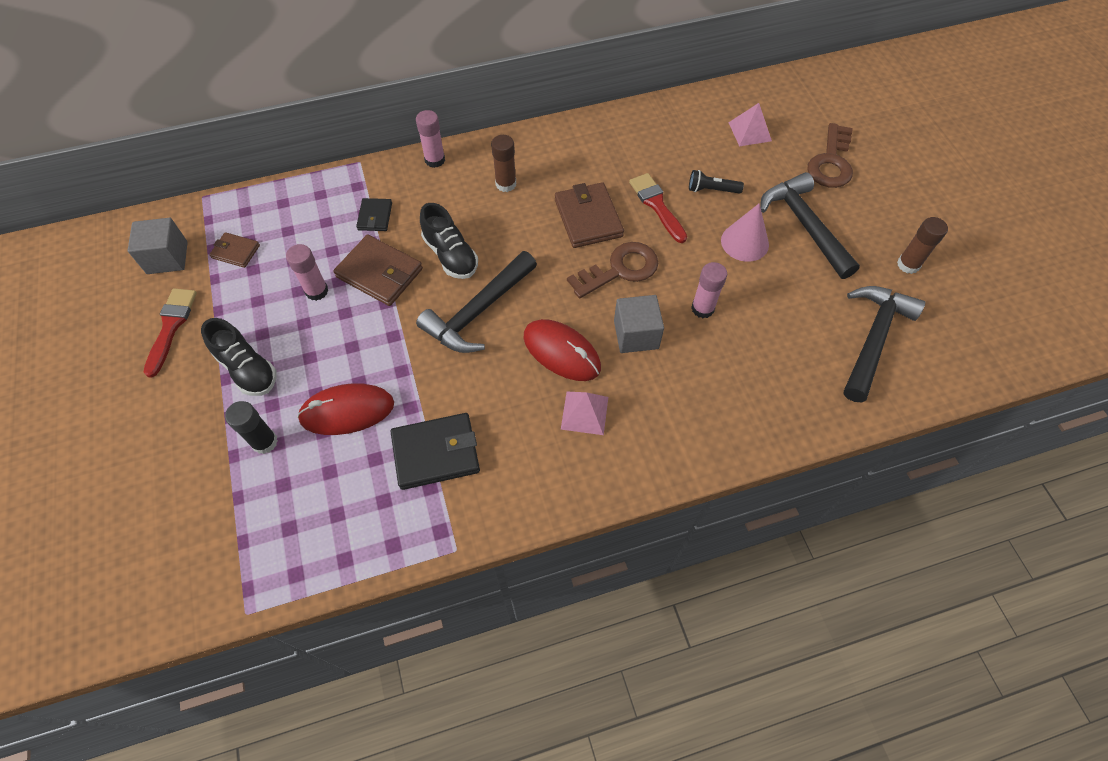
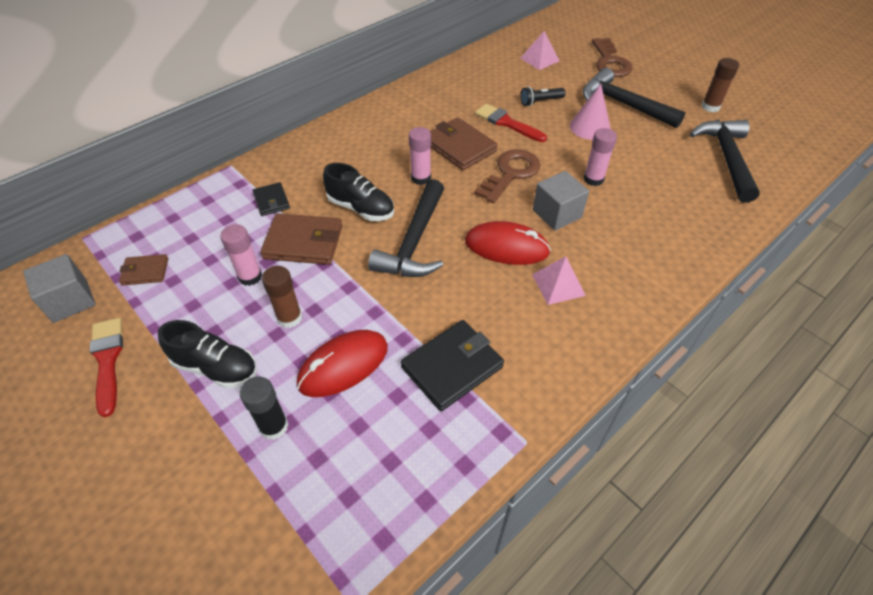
camera: 25 degrees left, 10 degrees down
pink glue stick [416,110,445,168] -> pink glue stick moved to [409,127,431,185]
brown glue stick [491,135,516,192] -> brown glue stick moved to [262,266,302,328]

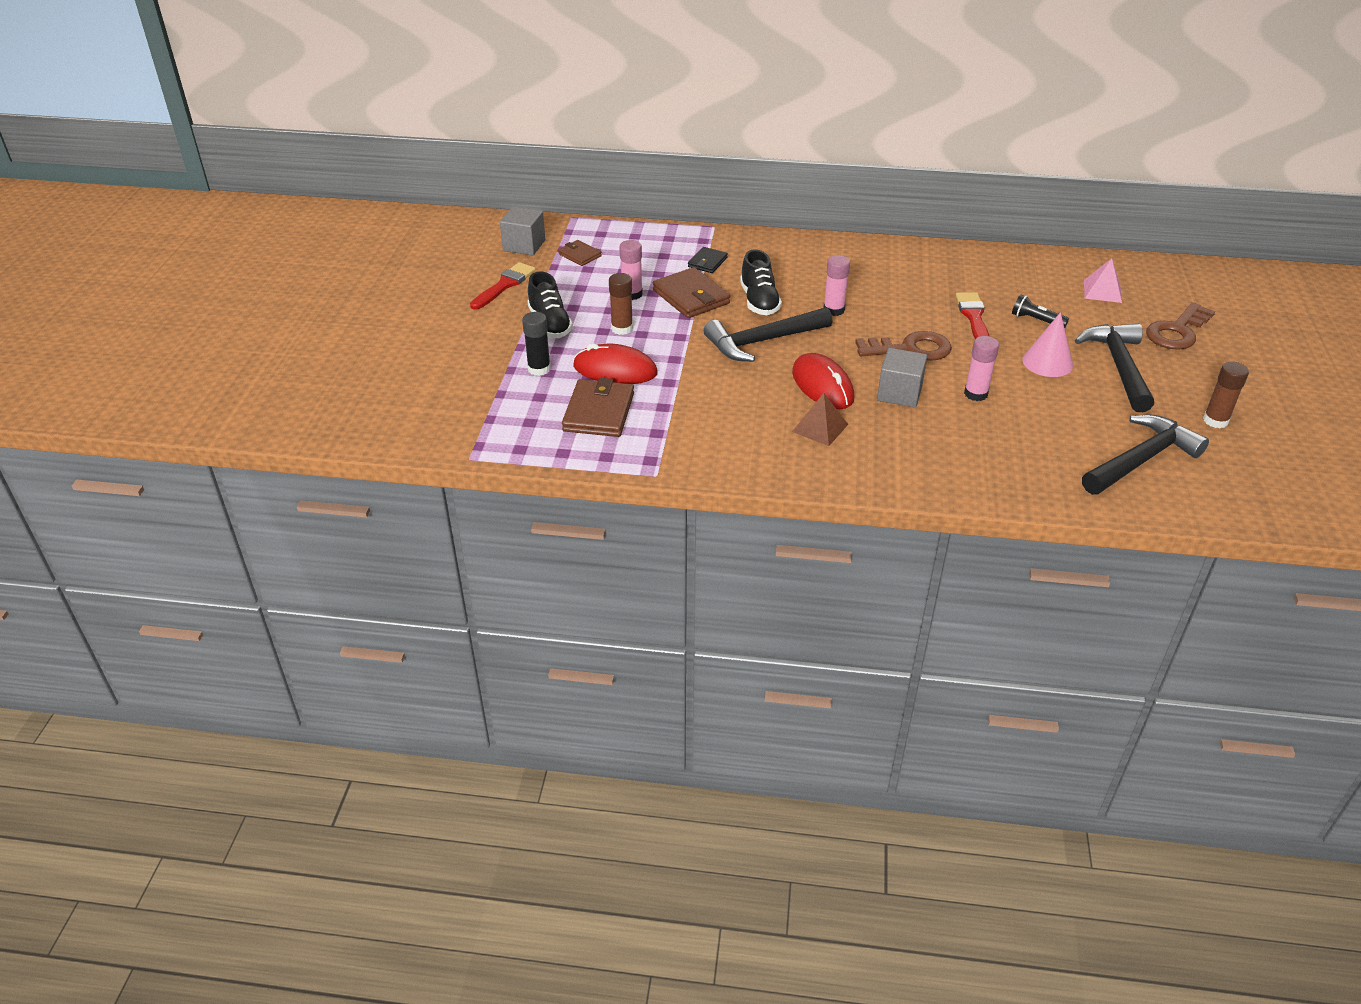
camera: 50 degrees right, 10 degrees down
black wallet [401,320,504,411] -> none
brown wallet [430,117,498,170] -> brown wallet moved to [562,378,634,437]
pink pyramid [532,256,586,305] -> brown pyramid [792,393,848,446]

